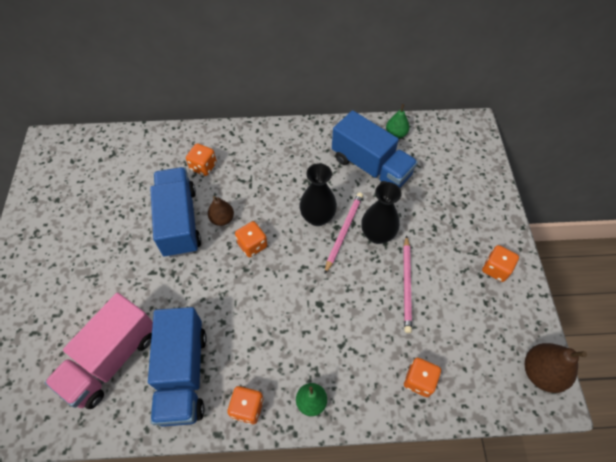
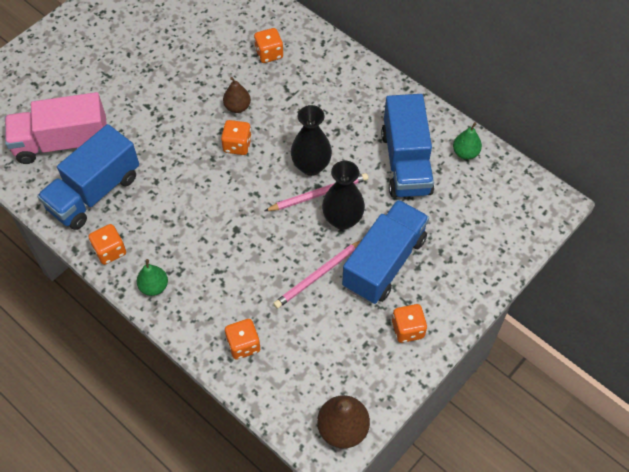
camera: 45 degrees right, 0 degrees up
blue truck [150,167,201,258] -> blue truck moved to [342,200,429,304]

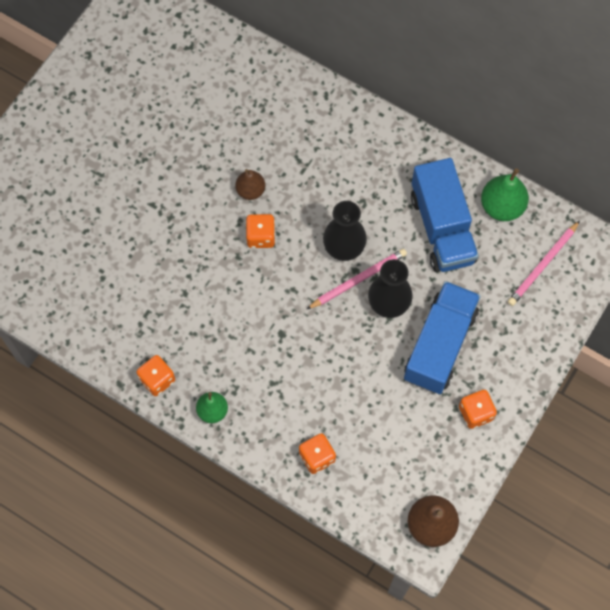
camera: 10 degrees left, 10 degrees up
pink truck [5,92,107,164] -> none
blue truck [37,124,139,230] -> none
orange dice [254,28,283,63] -> none
pink pencil [273,240,361,309] -> pink pencil moved to [508,220,580,306]
green pear [453,122,482,160] -> green pear [481,168,529,221], size x1.55

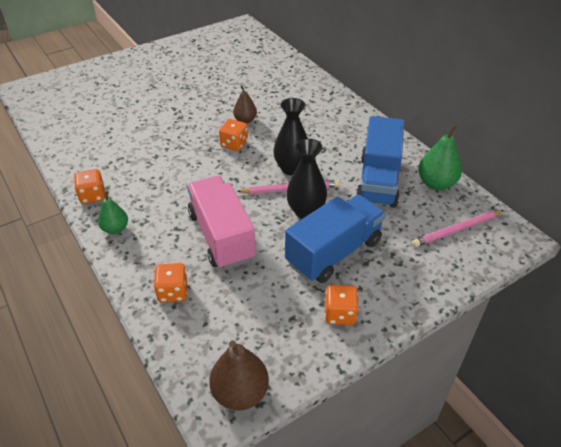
camera: 25 degrees right, 25 degrees down
none -> pink truck [187,176,256,270]

